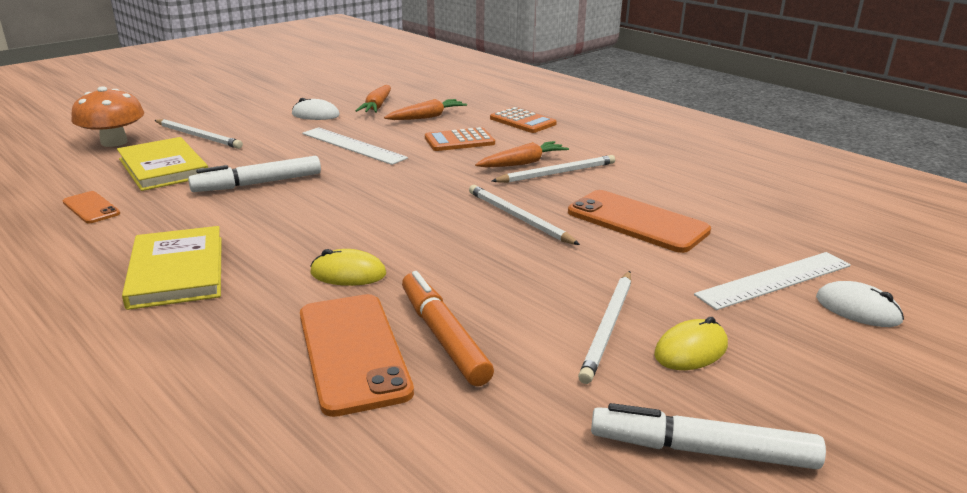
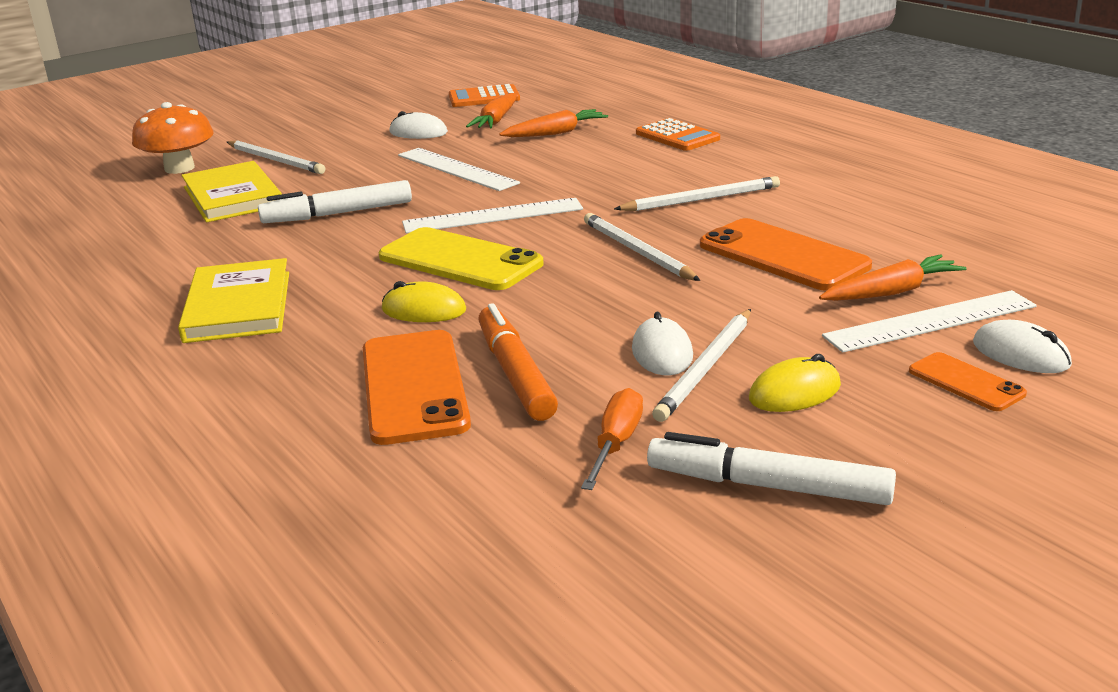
camera: 10 degrees right, 0 degrees up
orange phone [63,191,120,223] -> orange phone moved to [909,352,1027,411]
orange calculator [425,127,495,151] -> orange calculator moved to [449,84,520,107]
orange carrot [475,141,569,167] -> orange carrot moved to [819,254,967,301]
none -> yellow phone [379,227,544,290]
none -> white ruler [402,198,583,234]
none -> orange screwdriver [581,388,643,490]
none -> white mouse [632,312,693,375]

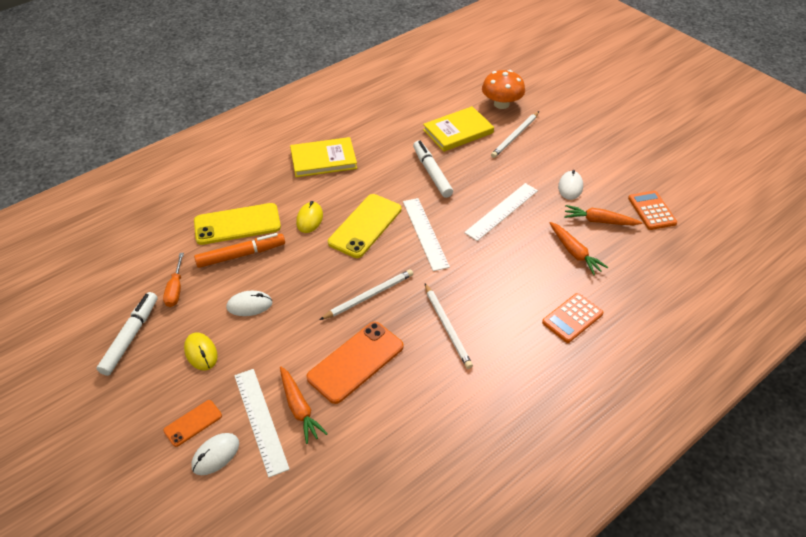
camera: 85 degrees right, 20 degrees up
orange phone [363,330,471,445] -> yellow phone [194,203,281,245]
orange screwdriver [581,388,643,490] -> orange screwdriver turned 75 degrees clockwise [163,253,184,307]
white pencil [652,309,751,422] -> none

